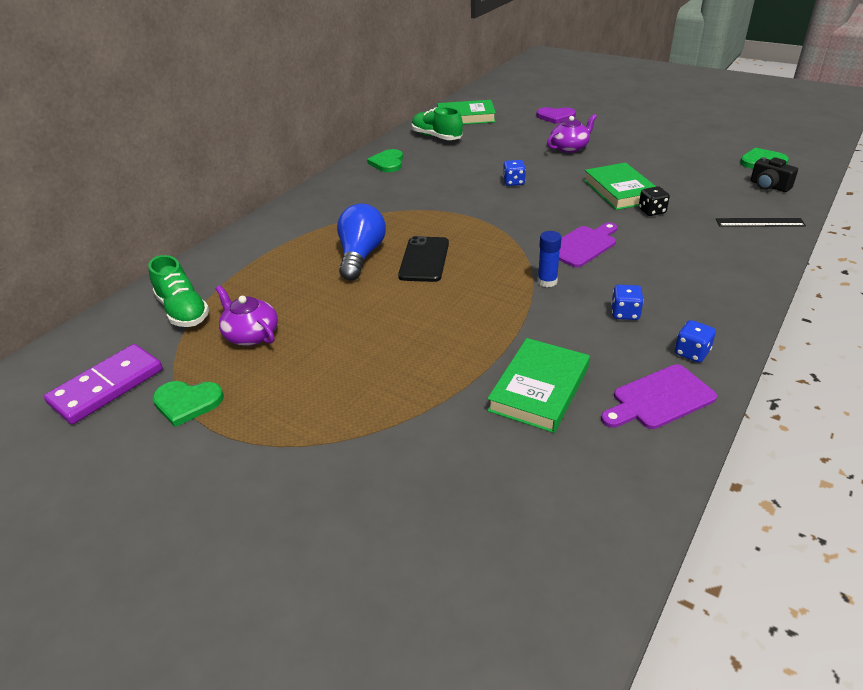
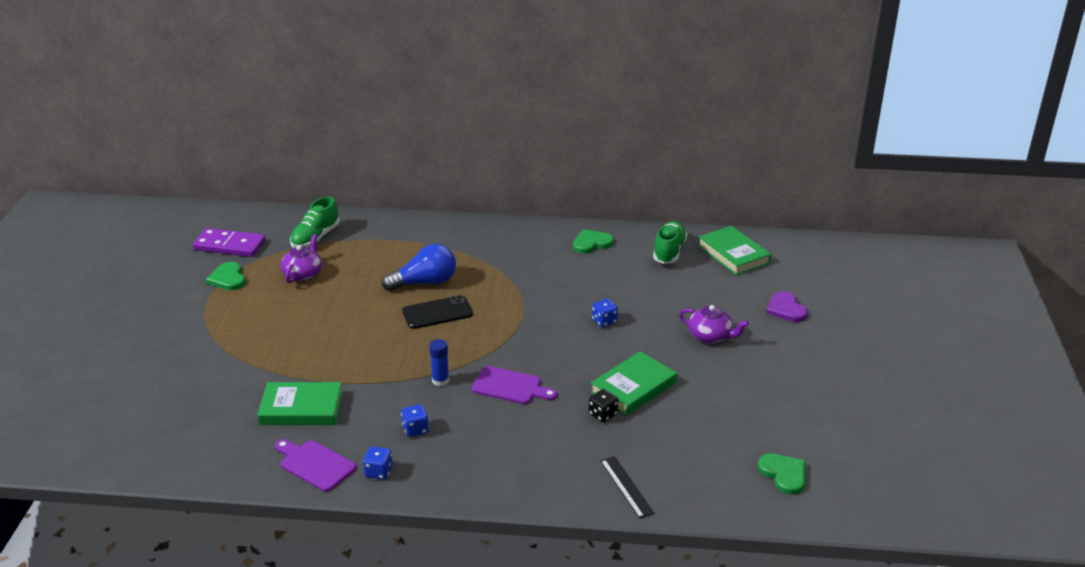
camera: 60 degrees right, 5 degrees down
black camera [751,157,798,192] -> none

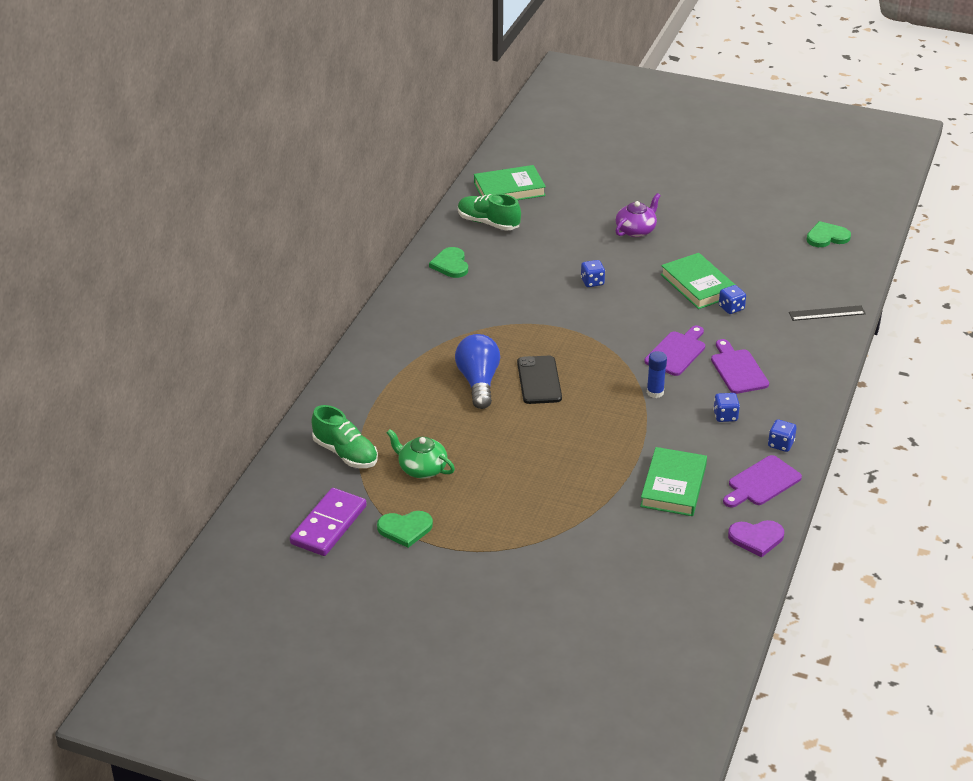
camera: 75 degrees left, 5 degrees up
purple teapot [281,234,322,283] -> green teapot [386,429,455,478]
black dice [589,389,618,422] -> blue dice [719,285,746,314]
purple heart [766,291,808,322] -> purple heart moved to [728,520,784,557]
none -> purple cutting board [711,339,769,394]

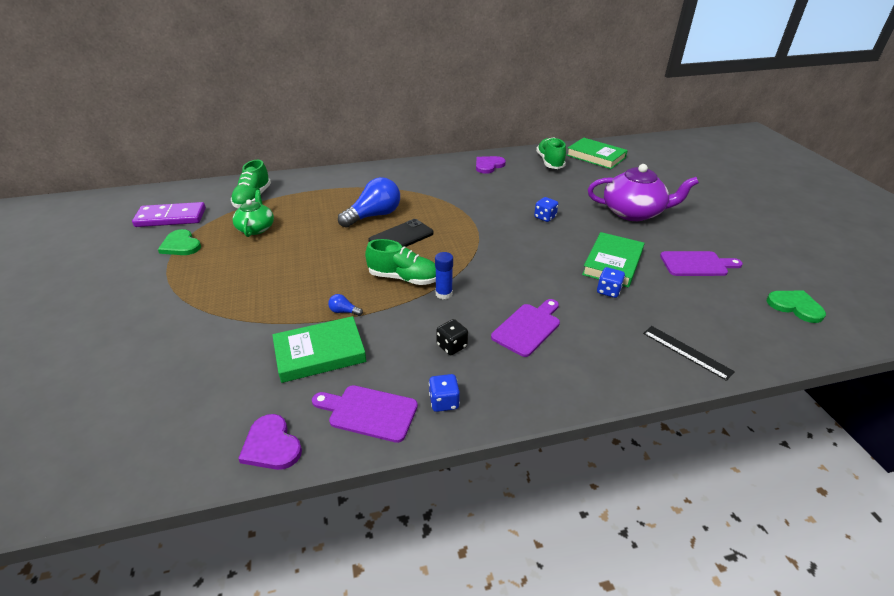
camera: 55 degrees right, 0 degrees up
green heart [429,247,468,278] -> purple heart [476,156,506,174]
purple teapot [616,193,661,237] -> purple teapot [588,164,699,221], size x1.66
purple cutting board [644,326,705,376] -> purple cutting board moved to [660,251,743,276]
blue dice [713,393,740,422] -> black dice [436,319,468,355]
none -> blue light bulb [328,294,363,316]
none -> green shoe [365,239,436,285]

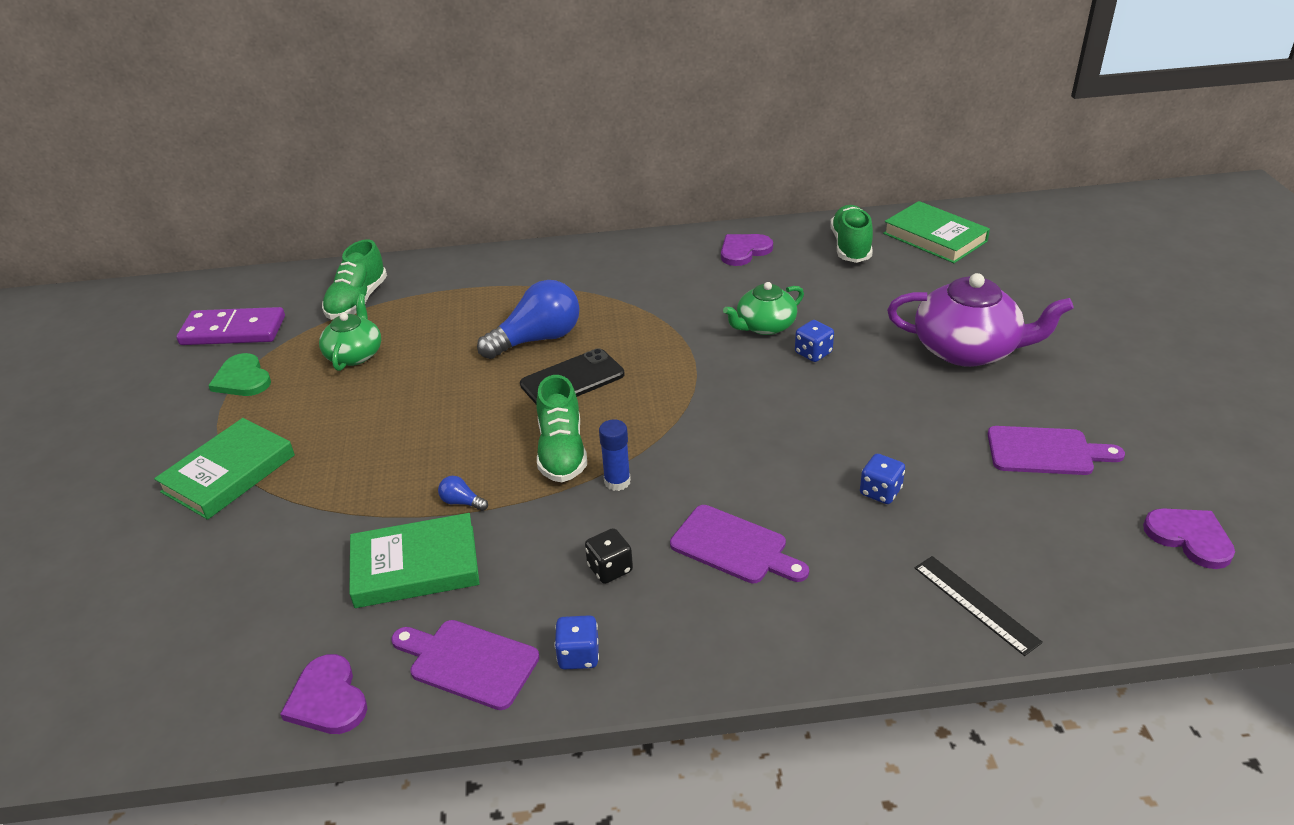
camera: 10 degrees right, 0 degrees up
green shoe [365,239,436,285] -> green shoe turned 60 degrees clockwise [536,375,587,482]
purple cutting board [491,299,560,357] -> purple cutting board turned 75 degrees clockwise [670,505,809,583]
green book [582,232,645,288] -> green book moved to [154,418,295,520]
green heart [767,291,826,323] -> purple heart [1143,508,1235,569]
none -> green teapot [723,282,804,335]

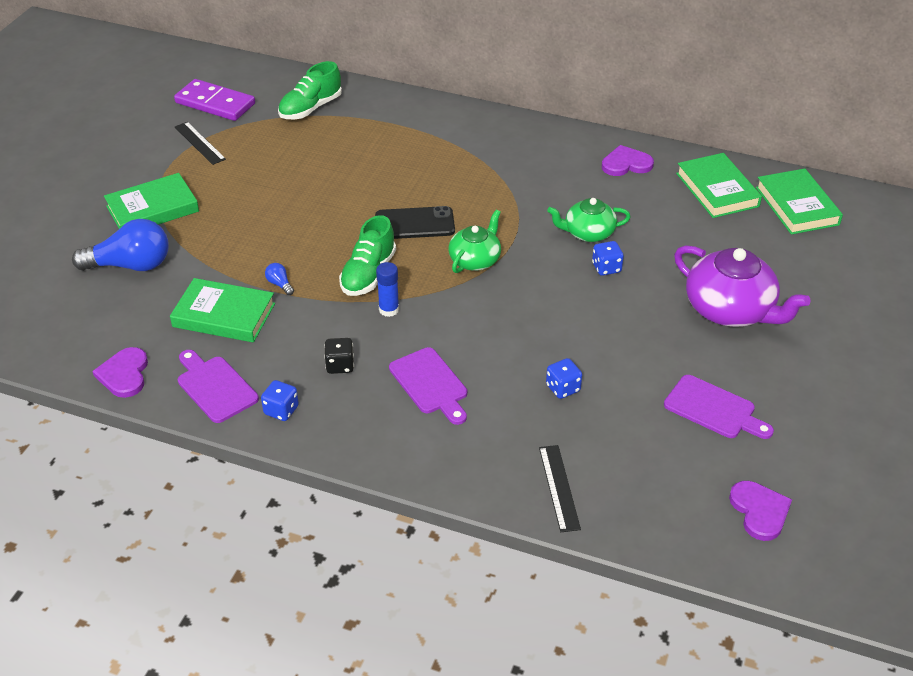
camera: 25 degrees right, 5 degrees up
green heart [208,353,271,396] -> black ruler [175,122,226,165]
green teapot [319,294,381,371] -> green teapot moved to [449,210,501,273]
blue light bulb [477,280,580,359] -> blue light bulb moved to [72,219,169,271]
green shoe [830,205,873,263] -> green book [676,153,762,218]

